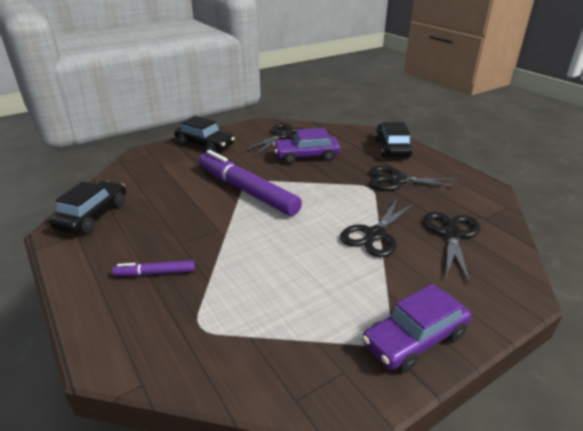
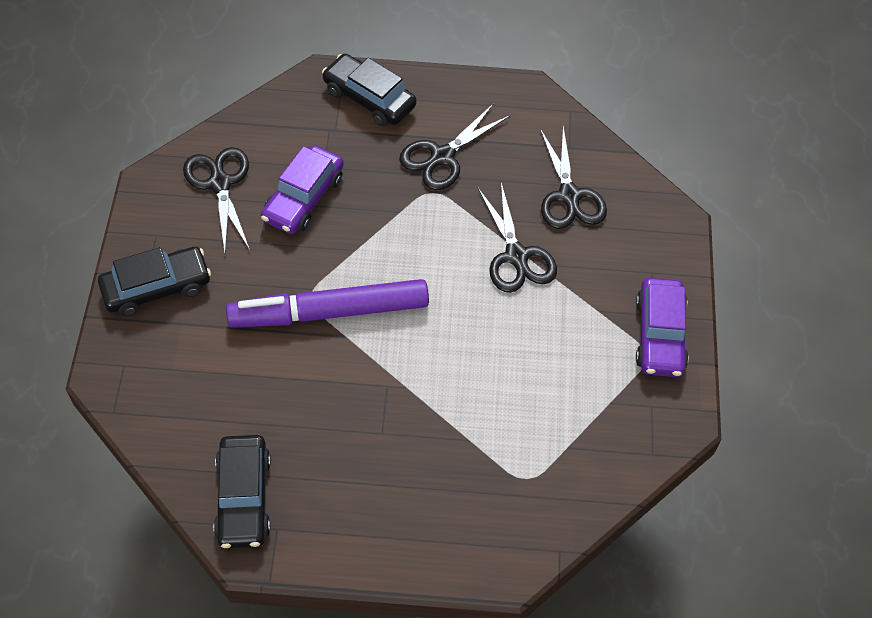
camera: 55 degrees left, 25 degrees up
black car [49,181,126,234] -> black car turned 150 degrees counterclockwise [213,435,271,548]
purple marker [112,260,195,276] -> none
black scissors [424,212,480,284] -> black scissors turned 150 degrees counterclockwise [540,127,607,229]

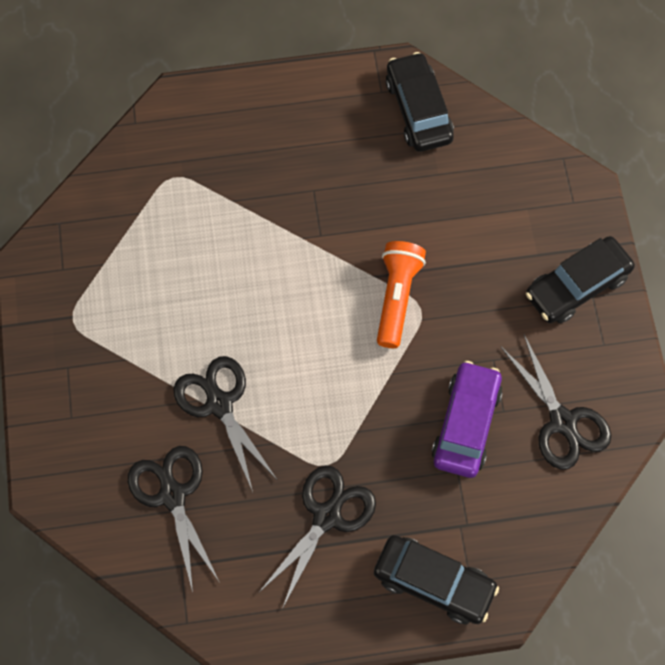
camera: 170 degrees right, 10 degrees up
purple marker [226,279,429,328] -> orange flashlight [377,241,426,348]
purple car [636,278,689,377] -> none

